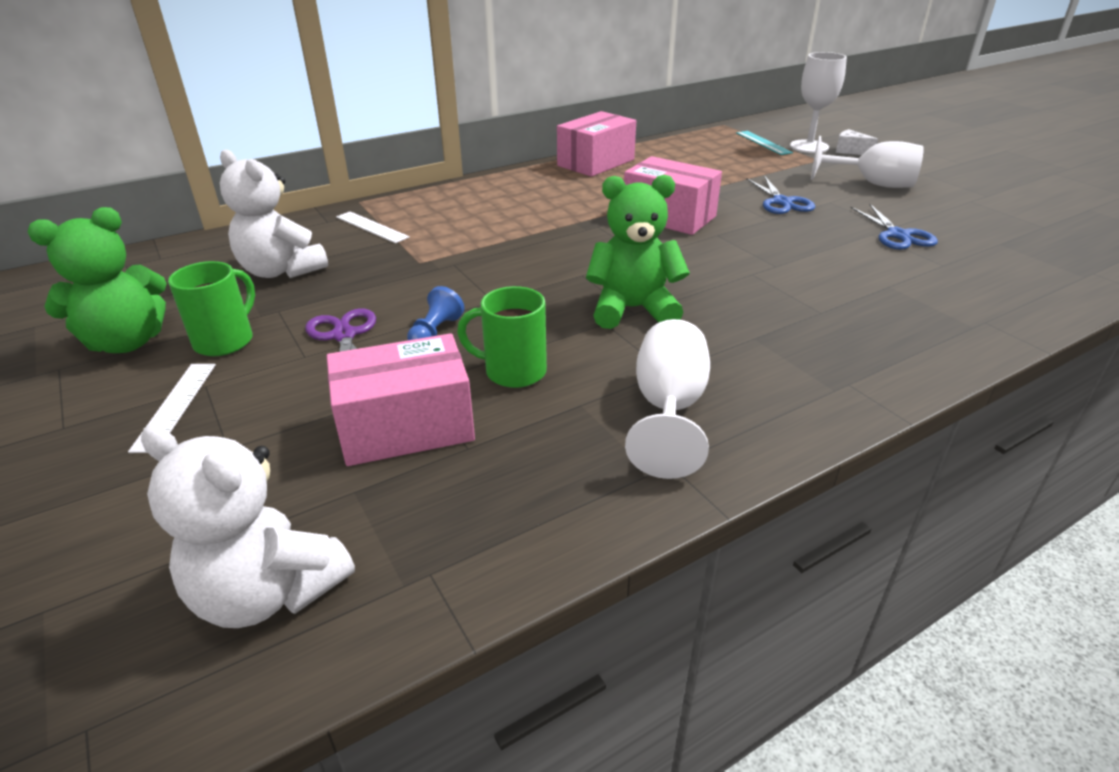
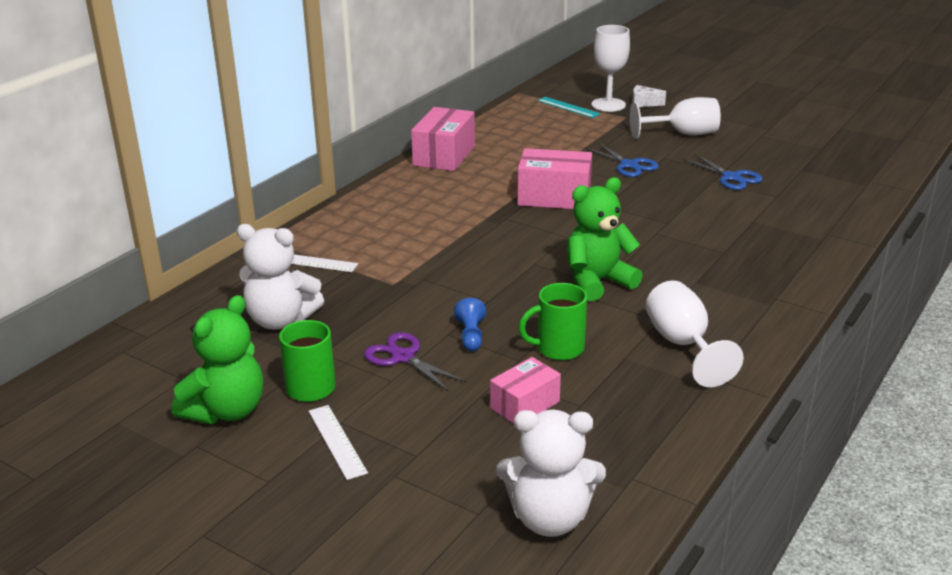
camera: 25 degrees left, 5 degrees down
pink box [327,333,475,466] -> pink box [490,357,561,423], size x0.62

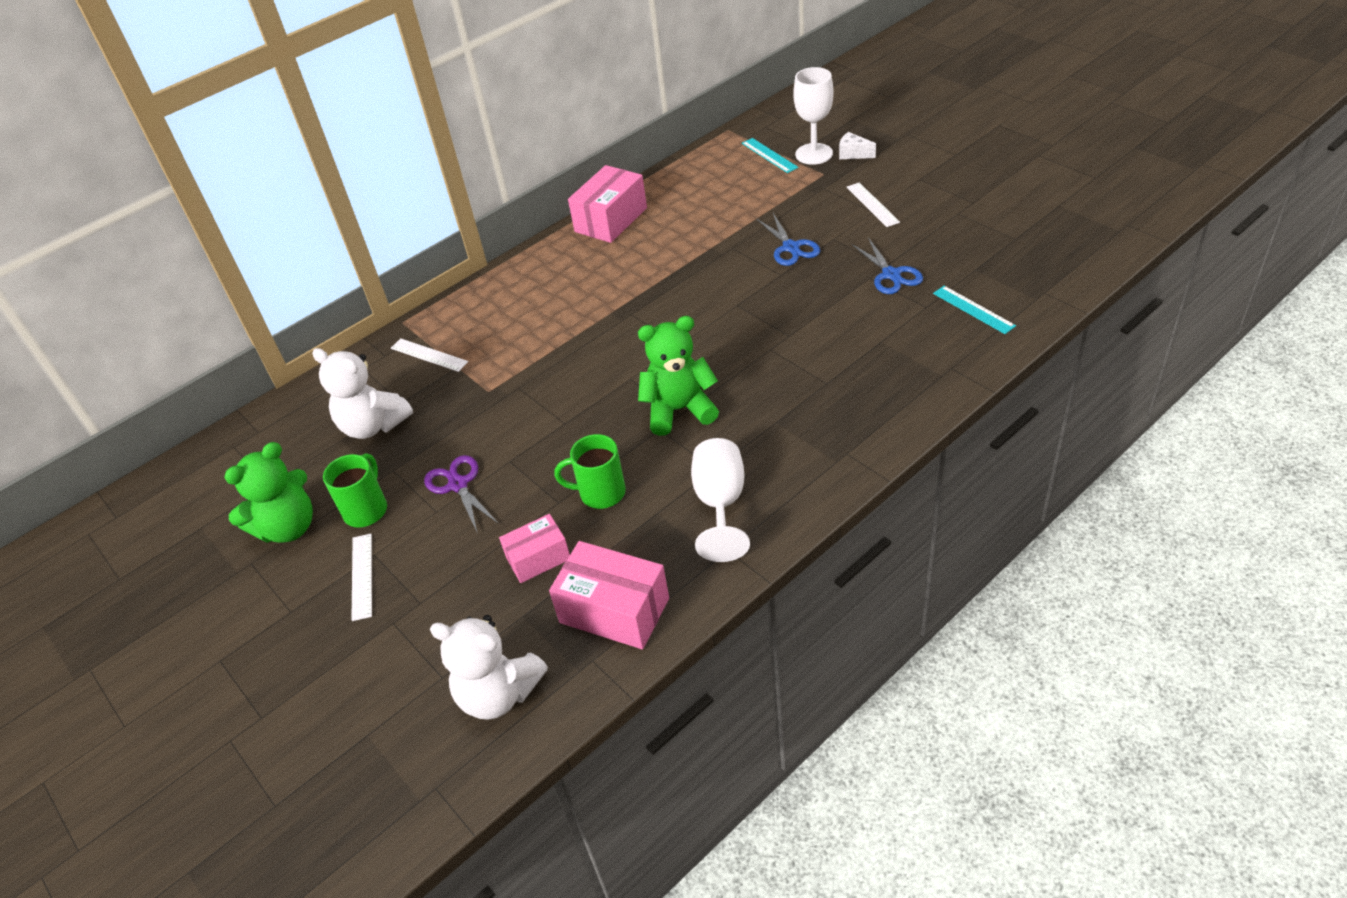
camera: 20 degrees right, 15 degrees up
blue pawn [454,298,486,351] -> none
pink box [517,148,592,209] -> pink box moved to [549,541,669,649]
white goblet [630,97,721,139] -> white ruler [847,182,900,227]
none -> turquoise ruler [933,286,1016,334]

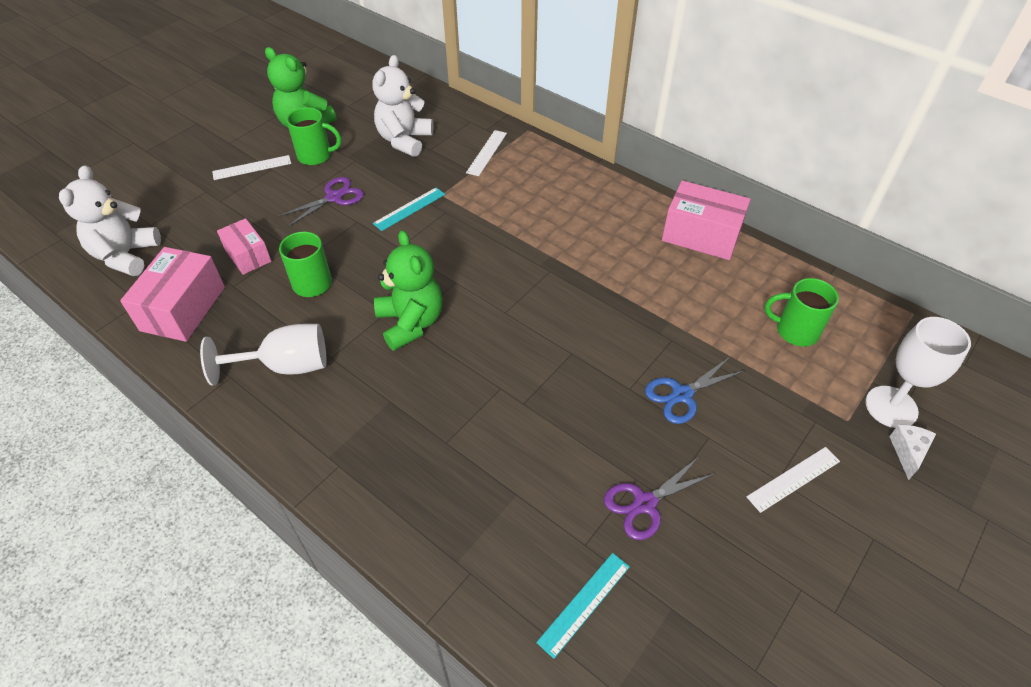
camera: 75 degrees right, 5 degrees up
turquoise ruler [742,138,799,173] -> turquoise ruler moved to [373,187,445,231]
blue scissors [851,237,923,294] -> purple scissors [604,457,715,540]
none -> green mug [765,278,839,346]

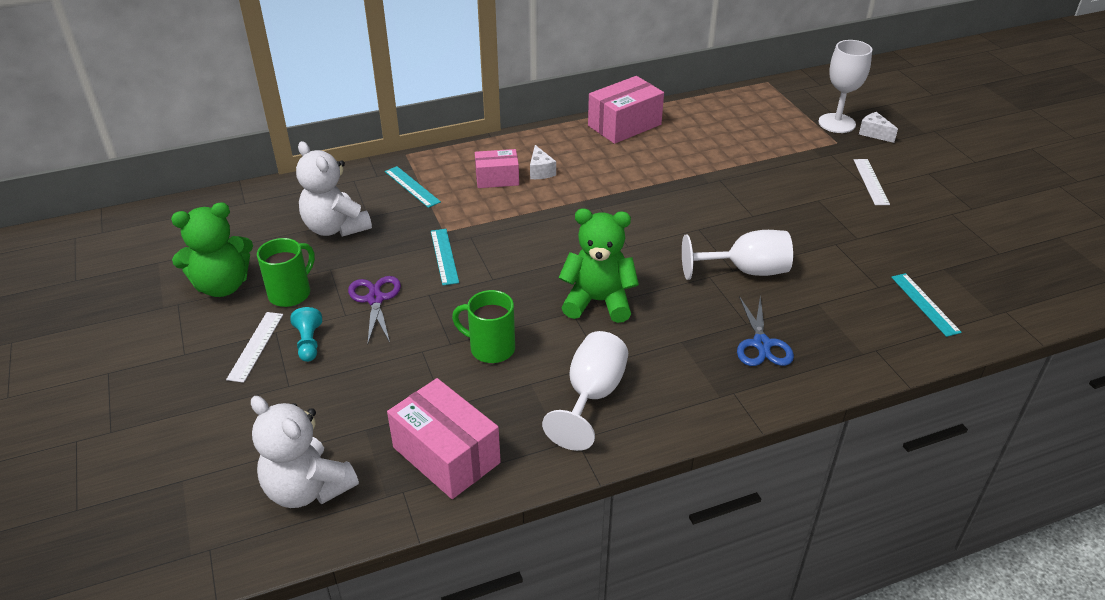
camera: 60 degrees left, 10 degrees down
pink box [217,218,272,275] -> pink box moved to [475,149,519,188]
white ruler [466,130,507,176] -> turquoise ruler [385,166,441,208]
purple scissors [604,457,715,540] -> none
blue scissors [645,357,744,424] -> blue scissors moved to [737,296,794,366]
green mug [765,278,839,346] -> none
none -> turquoise pawn [291,307,322,362]
none -> white cheese [530,145,556,179]
none -> white goblet [682,230,793,280]

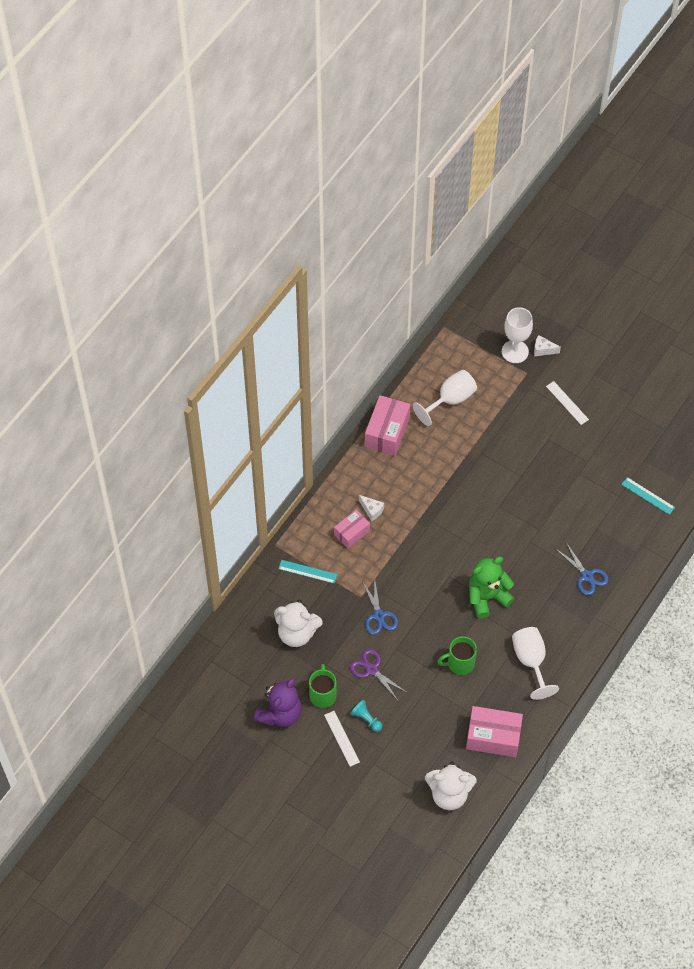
camera: 35 degrees left, 20 degrees up
green teddy bear [171,202,253,297] -> purple teddy bear [254,678,302,727]
turquoise ruler [431,229,459,285] -> blue scissors [362,576,398,635]
white goblet [682,230,793,280] -> white goblet moved to [413,370,477,426]

